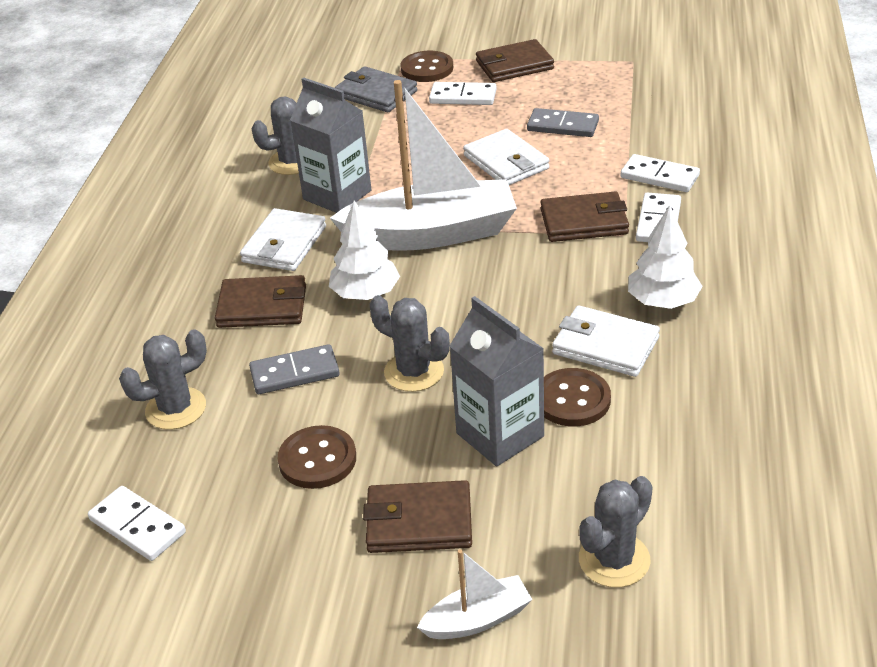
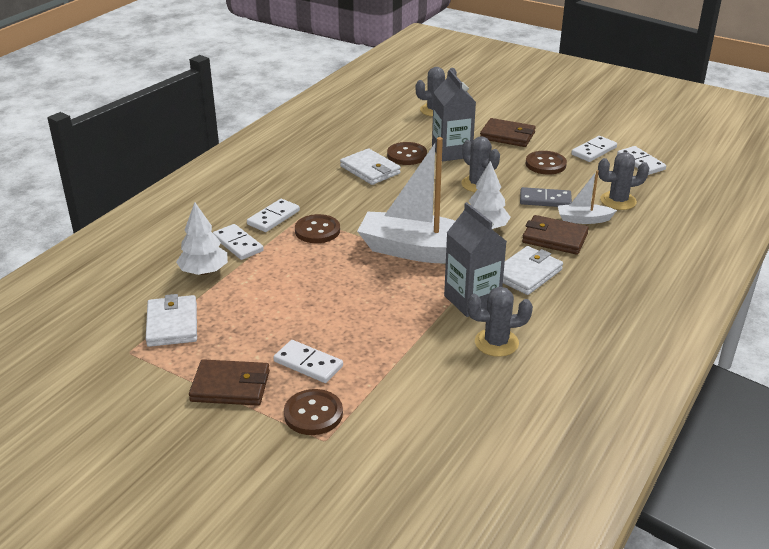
camera: 160 degrees left, 5 degrees down
grey wallet [335,66,417,112] -> none
white boat [417,549,533,639] -> white boat moved to [558,170,617,224]
white wallet [463,129,549,185] -> white wallet moved to [146,294,197,347]
grey domino [527,108,599,137] -> none
brown wallet [540,191,629,242] -> brown button [295,214,340,243]
white tree [628,205,703,309] -> white tree moved to [176,202,228,275]
none -> white domino [571,136,617,162]

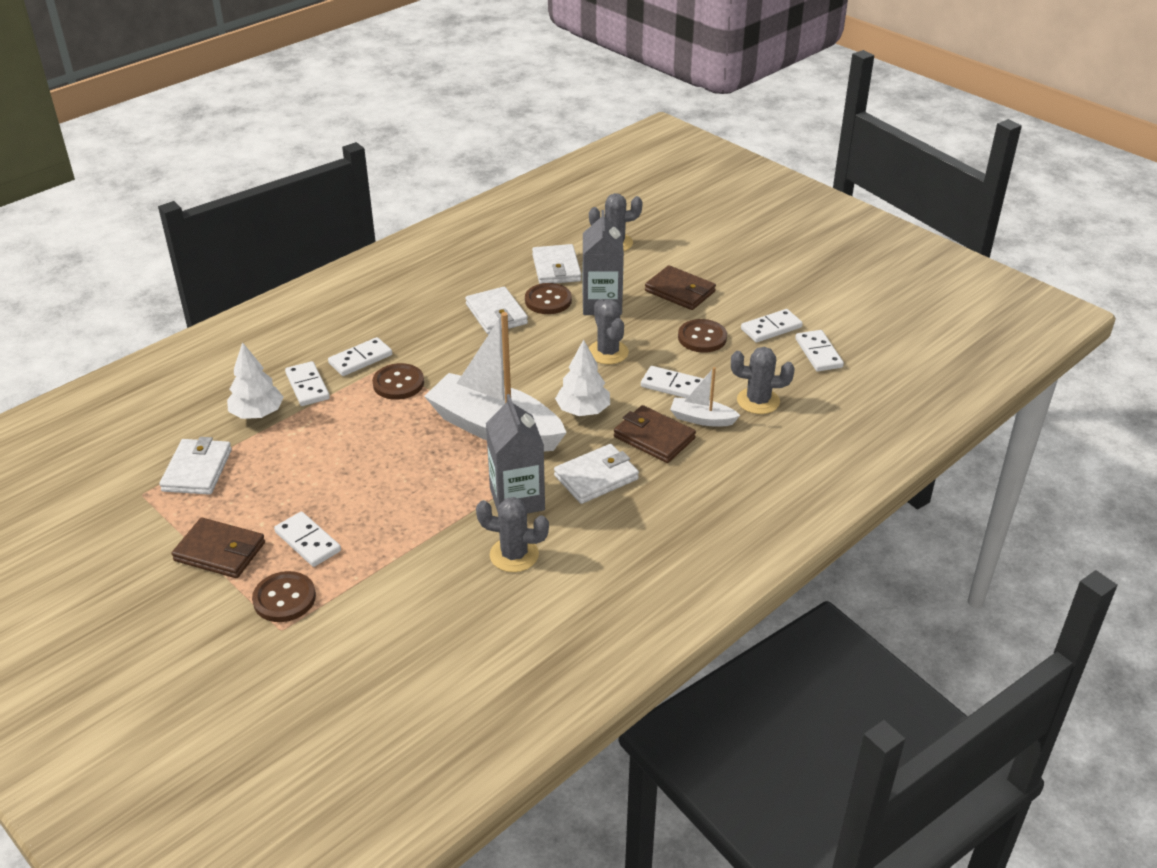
camera: 15 degrees right, 5 degrees up
grey domino [520,187,572,207] -> white domino [641,366,704,398]
none -> white wallet [532,244,581,284]

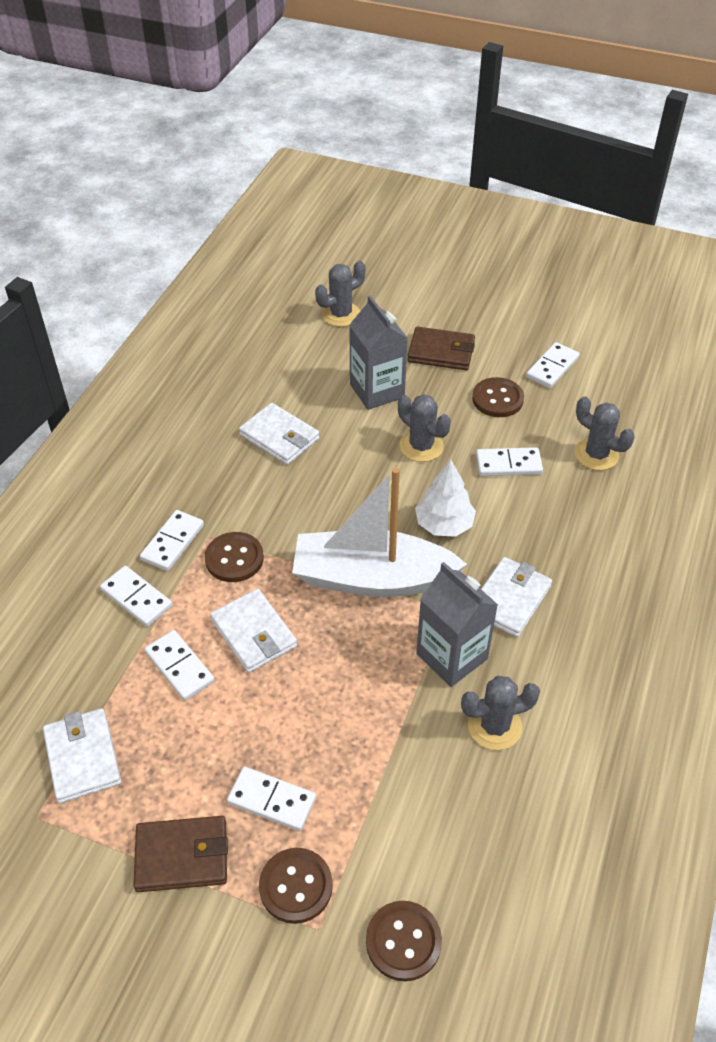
camera: 25 degrees left, 10 degrees up
white tree [227,342,284,419] -> none
brown button [525,283,572,314] -> brown button moved to [366,901,442,981]
white wallet [532,244,581,284] -> white wallet moved to [210,589,297,673]
brown wallet [614,405,696,463] -> none
white boat [670,367,740,426] -> none
grey cactus [731,347,795,414] -> grey cactus turned 60 degrees clockwise [575,397,635,470]
white domino [795,330,844,371] -> white domino moved to [144,630,215,701]

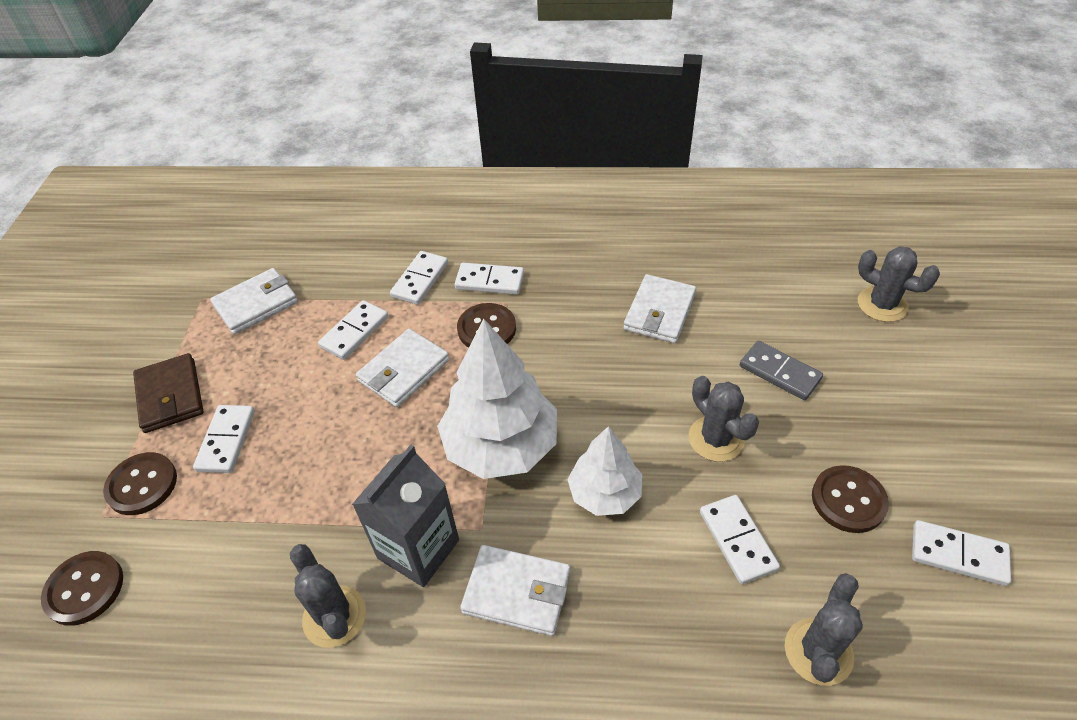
camera: 75 degrees right, 0 degrees up
white boat [292,468,467,597] -> white tree [437,319,557,479]
grey carton [349,295,408,410] -> grey domino [740,341,823,400]
grey cactus [398,394,451,462] -> grey cactus turned 60 degrees counterclockwise [689,376,759,462]
brown wallet [407,327,475,370] -> none

